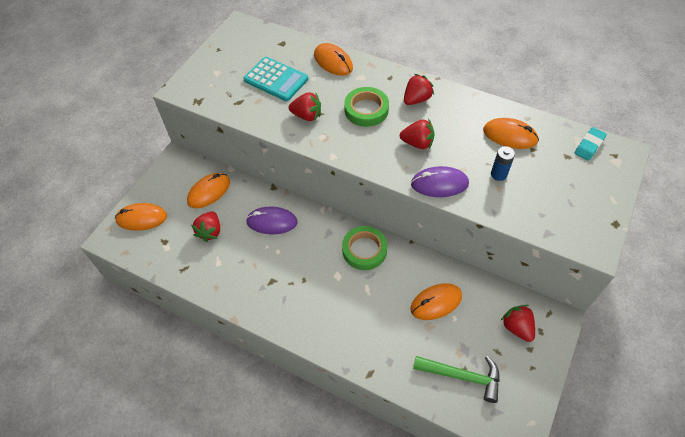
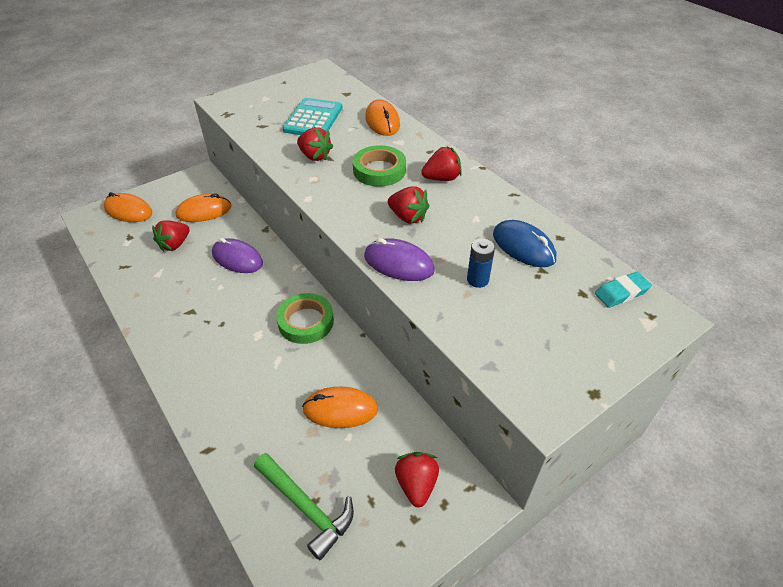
camera: 25 degrees right, 10 degrees down
turquoise calculator [243,57,308,101] -> turquoise calculator turned 135 degrees counterclockwise [282,98,343,135]
orange mouse [483,118,539,149] -> blue mouse [493,220,556,267]

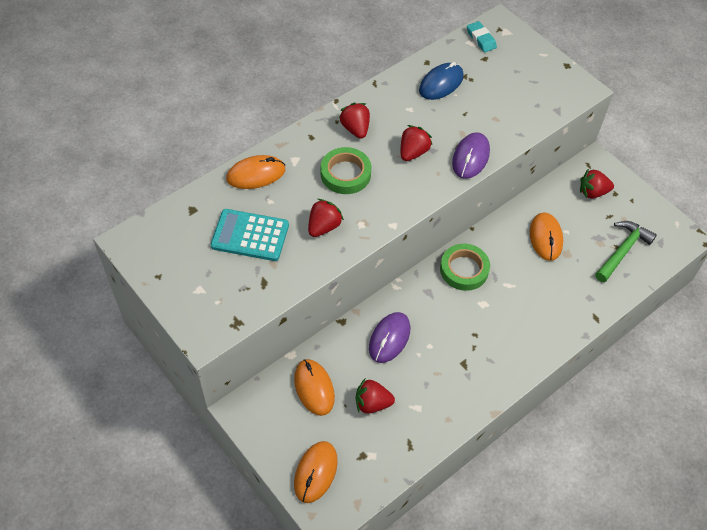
camera: 95 degrees left, 10 degrees up
red strawberry [152,220,190,252] -> red strawberry turned 150 degrees clockwise [356,379,395,414]
blue battery [467,239,495,288] -> none

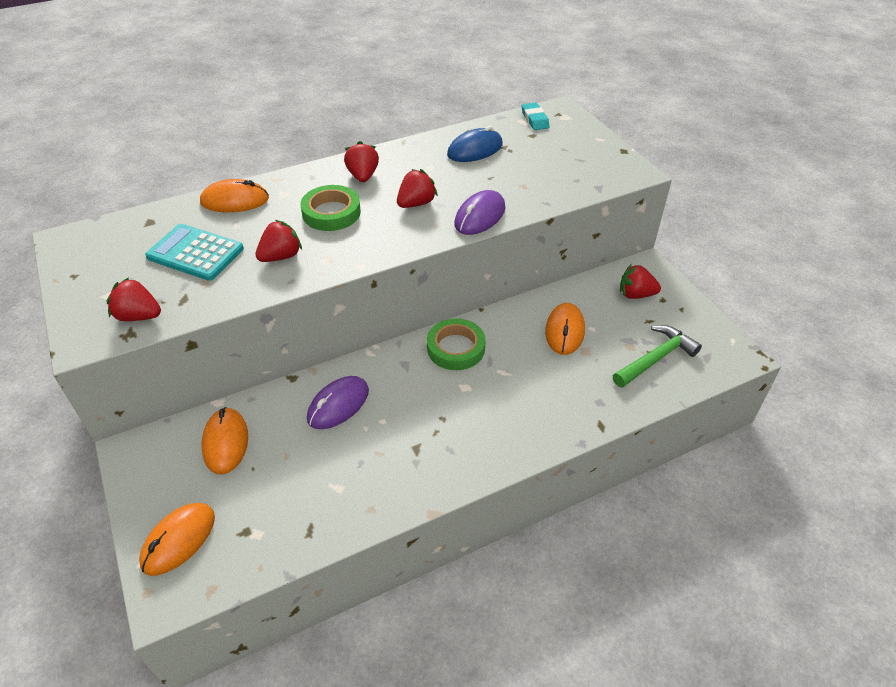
camera: 15 degrees right, 10 degrees down
red strawberry [356,379,395,414] -> red strawberry moved to [106,277,161,321]

